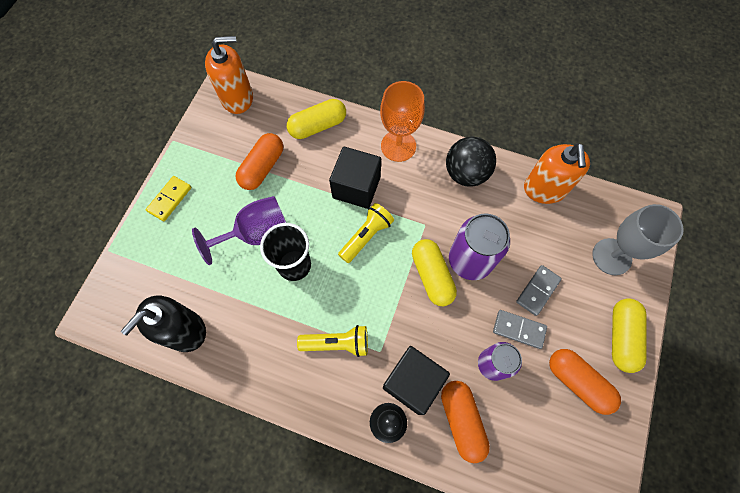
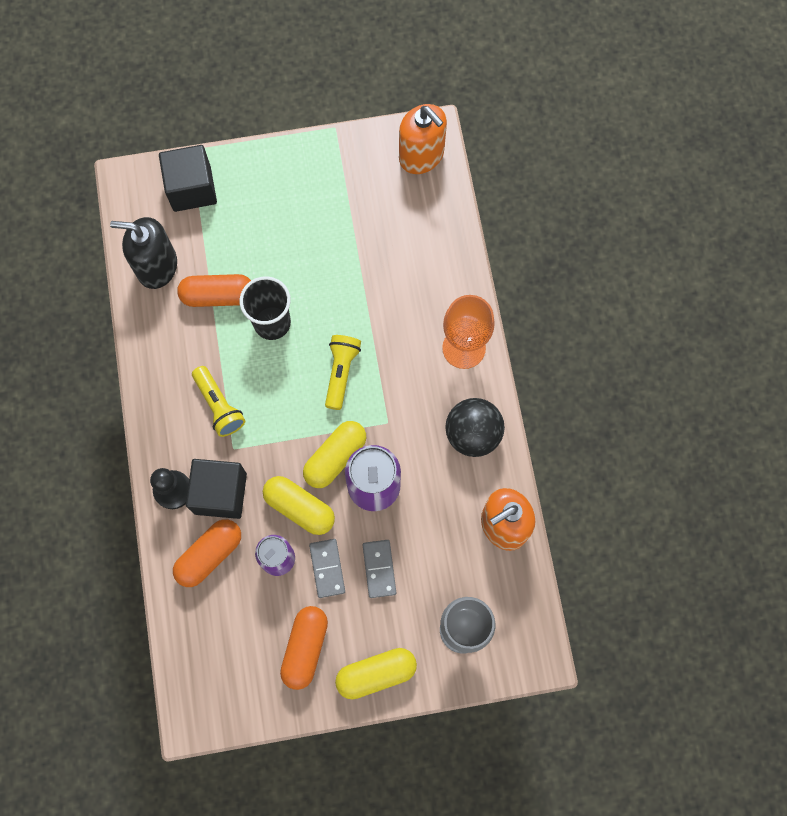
camera: 60 degrees right, 5 degrees up
yellow domino [146,176,192,221] -> none
purple goblet [192,196,286,265] -> none
orange capsule [235,133,283,190] -> orange capsule moved to [177,274,251,307]
yellow capsule [287,99,346,139] -> yellow capsule moved to [263,476,335,535]
black cube [329,147,381,209] -> black cube moved to [159,145,217,212]
yellow flashlight [338,203,394,263] -> yellow flashlight turned 90 degrees counterclockwise [325,335,361,410]
grey domino [516,265,562,316] -> grey domino turned 75 degrees clockwise [363,540,396,598]

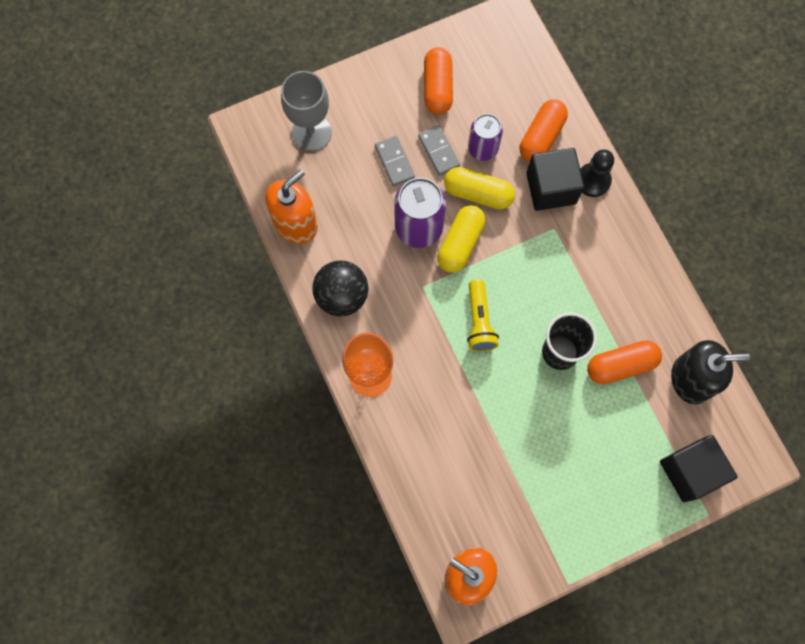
camera: 165 degrees right, 0 degrees up
yellow flashlight [192,366,245,437] -> none
yellow capsule [335,648,417,700] -> none

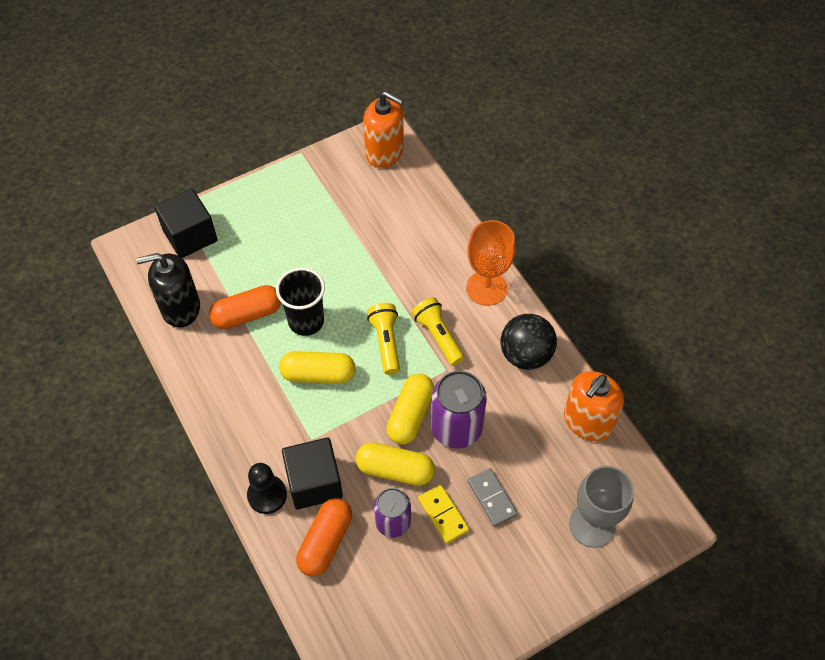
camera: 175 degrees right, 15 degrees down
grey domino [418,125,460,176] -> yellow domino [418,484,469,544]
orange capsule [424,47,453,115] -> none
none -> yellow capsule [279,351,356,384]
none -> yellow flashlight [412,297,464,366]

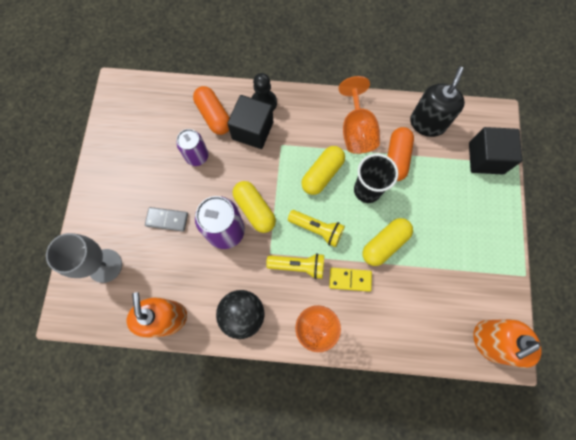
camera: 125 degrees right, 15 degrees up
yellow capsule [356,442,435,486] -> yellow capsule moved to [362,218,413,266]
yellow domino [418,484,469,544] -> yellow domino moved to [329,268,372,292]
none -> orange goblet [339,76,380,154]

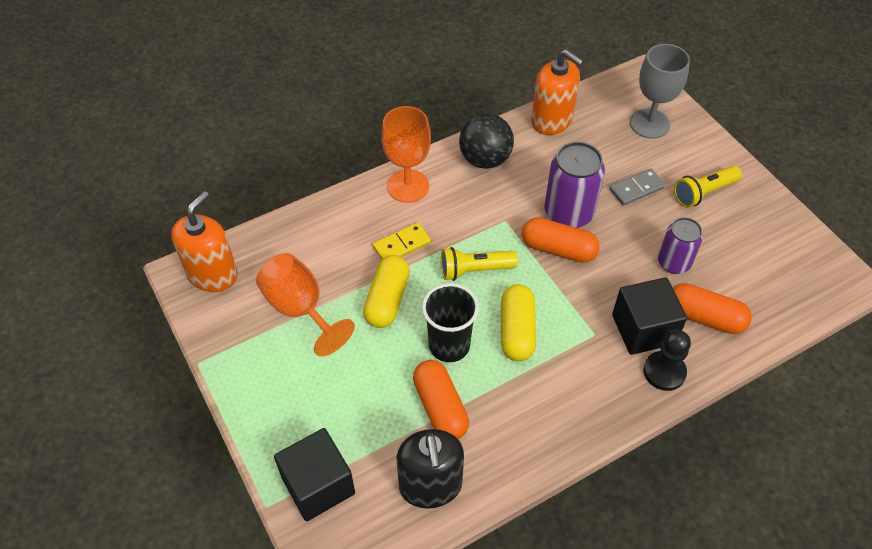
camera: 145 degrees right, 20 degrees down
yellow capsule [233,181,276,233] -> orange capsule [522,217,600,263]
yellow flashlight [266,253,324,279] -> yellow flashlight moved to [674,166,742,207]
orange goblet [339,76,380,154] -> orange goblet moved to [256,253,355,357]

